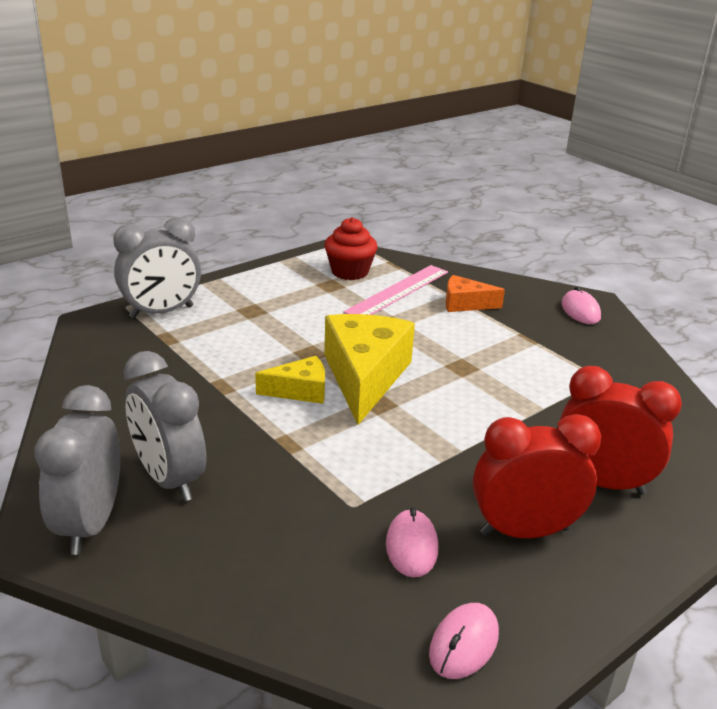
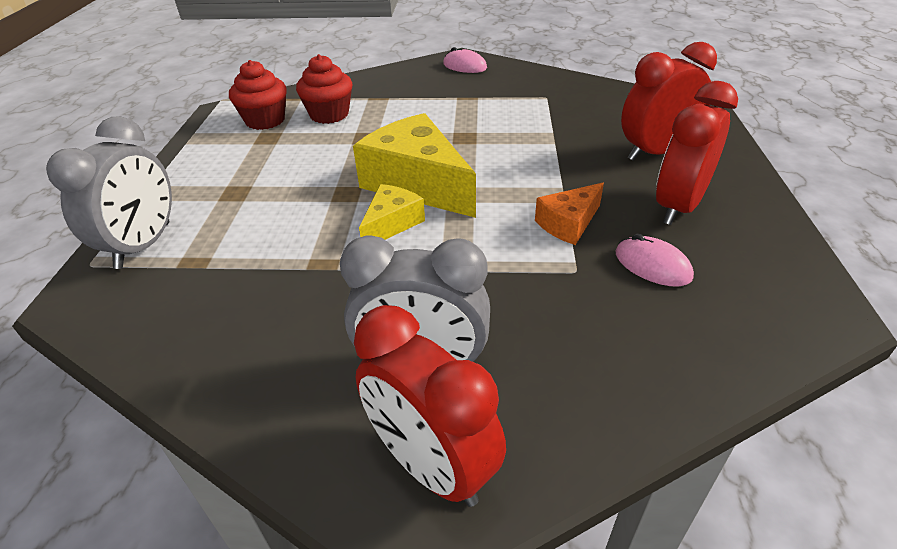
camera: 45 degrees left, 10 degrees up
grey clock [34,385,120,555] -> red clock [354,305,506,507]
pink ruler [343,265,448,315] -> red cupcake [296,54,352,124]
pink mouse [429,603,499,679] -> none
orange cheese [446,275,505,312] -> orange cheese moved to [535,183,604,245]

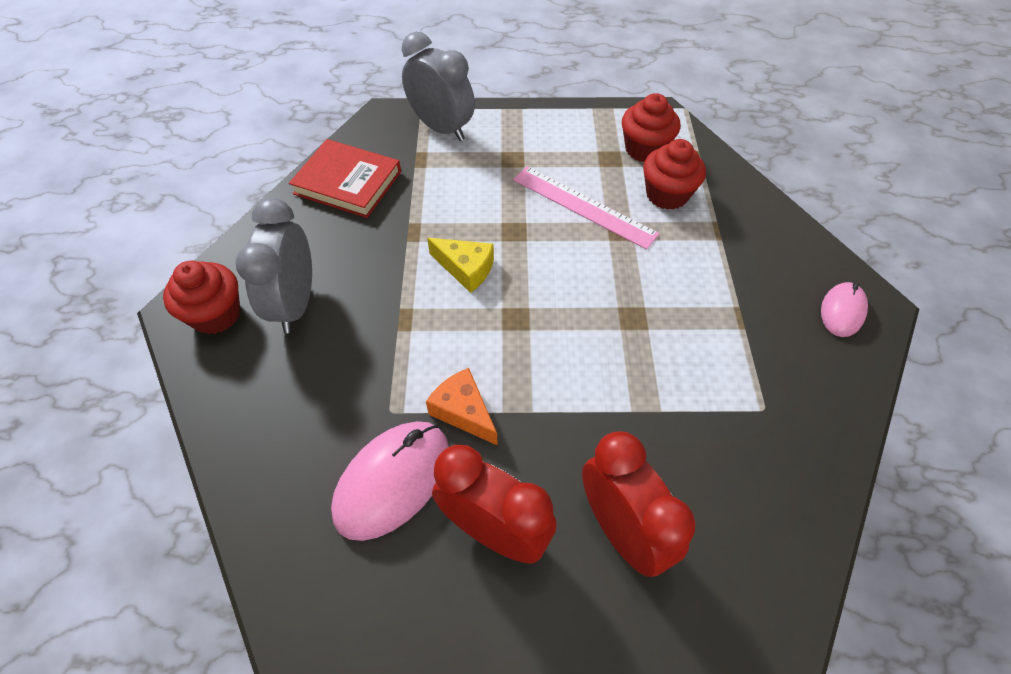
camera: 85 degrees right, 15 degrees up
grey clock [46,116,172,269] -> grey clock turned 150 degrees counterclockwise [402,32,475,141]
yellow cheese [353,113,476,218] -> none
red clock [354,305,506,507] -> red cupcake [163,261,241,334]
pink mouse [615,234,694,287] -> pink mouse [331,421,449,541], size x1.73
none -> red book [289,139,401,218]
none -> pink ruler [513,166,660,250]

